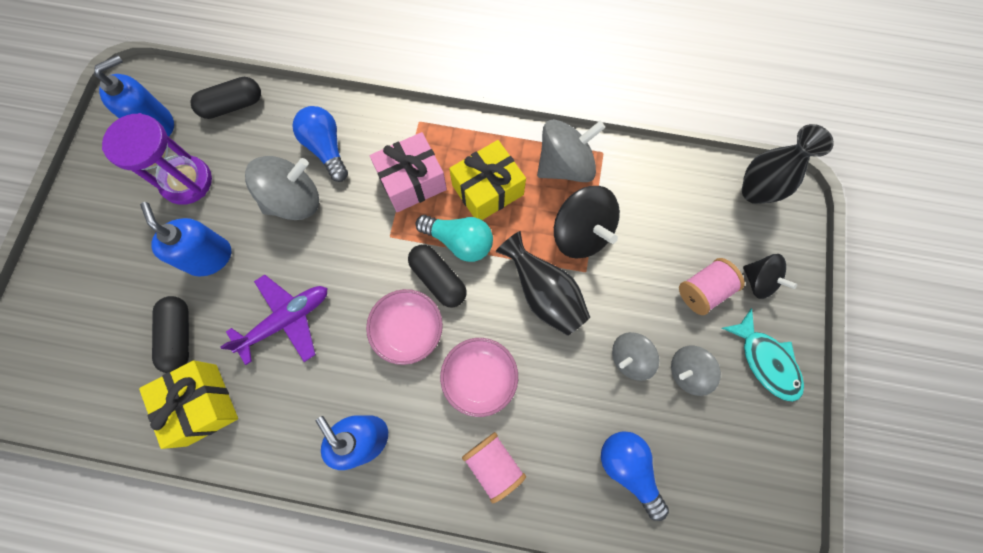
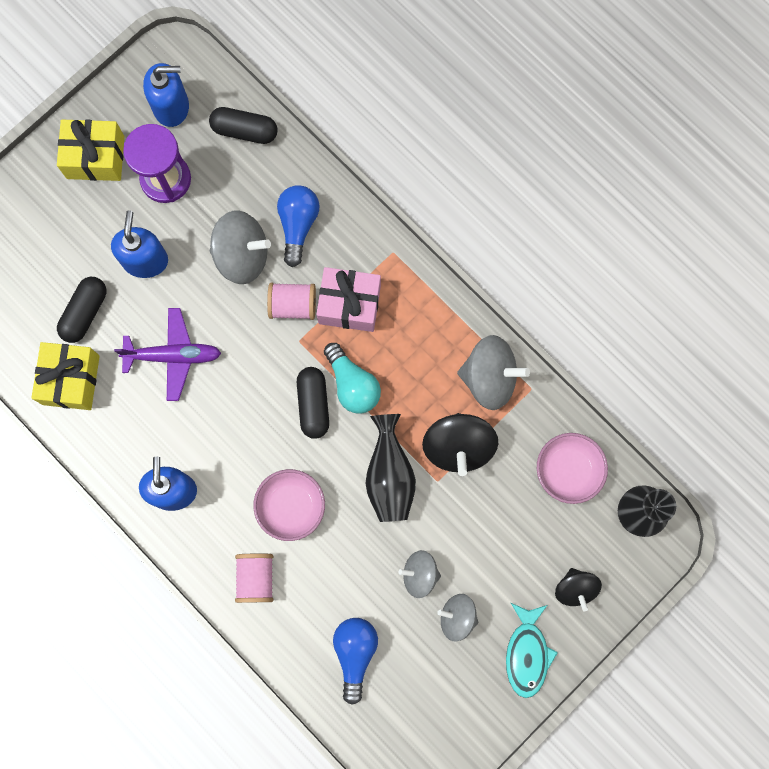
camera: 35 degrees right, 5 degrees up
pink bowl [366,289,443,365] -> pink bowl moved to [537,433,608,504]
yellow gift [449,140,526,220] -> yellow gift moved to [57,120,124,181]
pink spool [679,258,745,315] -> pink spool moved to [267,283,316,320]

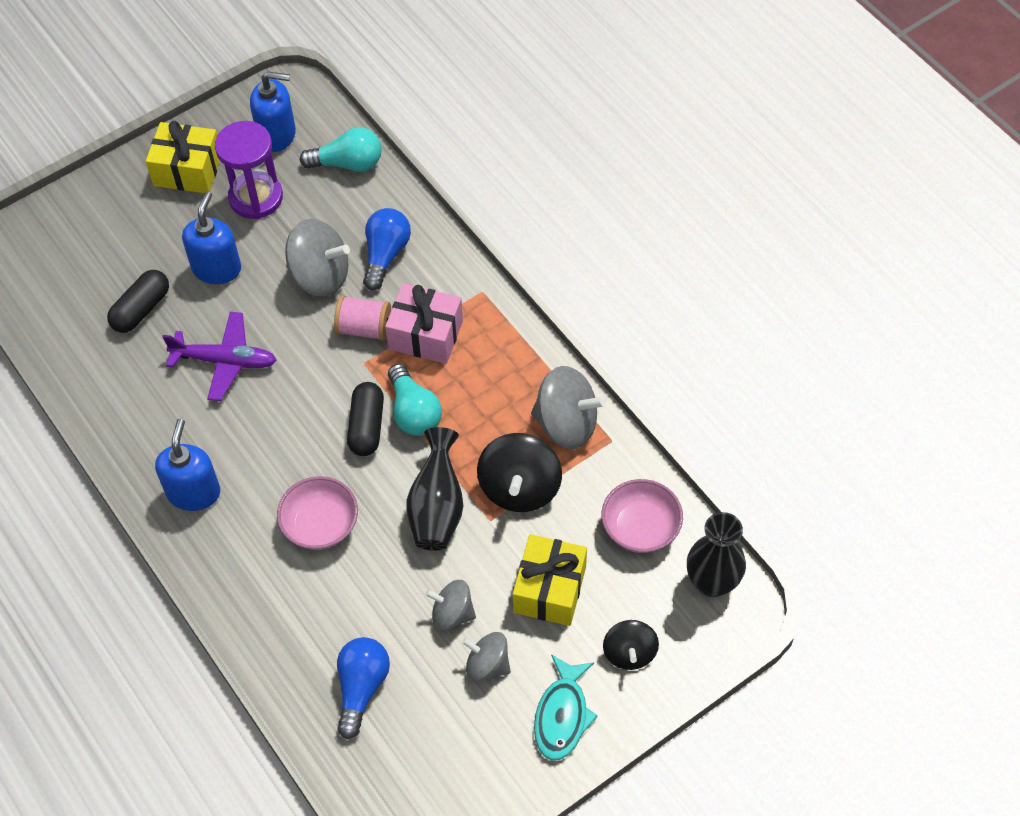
camera: 10 degrees right, 20 degrees down
yellow gift [31,342,100,410] -> yellow gift moved to [513,534,587,626]
black capsule [209,107,278,144] -> turquoise light bulb [300,127,382,172]
pink spool [235,554,273,603] -> none

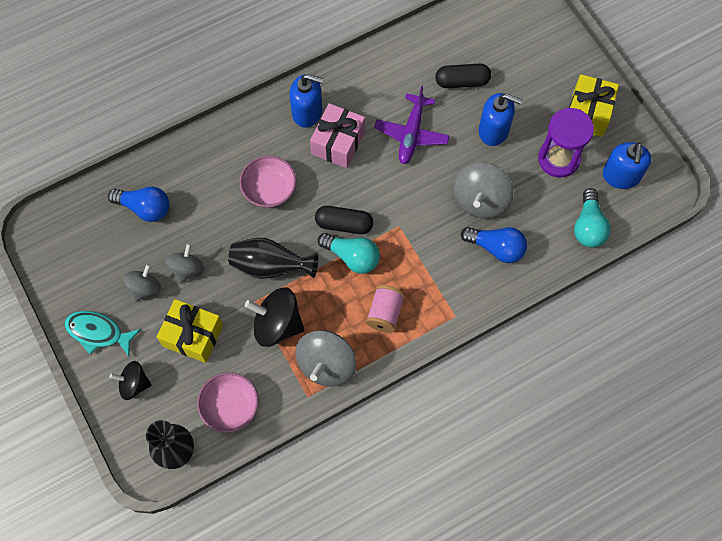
camera: 95 degrees right, 10 degrees up
black capsule [107,270,169,333] -> black capsule turned 45 degrees counterclockwise [435,63,491,88]
pink spool [334,295,391,341] -> pink spool moved to [366,285,406,333]
pink gift [385,283,463,364] -> pink gift moved to [310,103,365,168]
turquoise light bulb [388,364,442,436] -> turquoise light bulb turned 135 degrees counterclockwise [318,233,380,274]

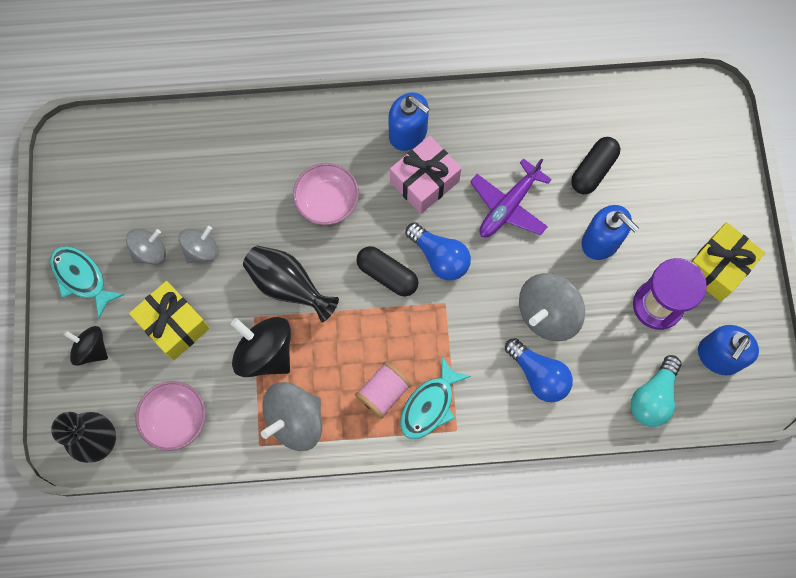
camera: 25 degrees right, 5 degrees up
blue light bulb [108,187,170,222] -> blue light bulb moved to [406,223,471,280]
turquoise light bulb [318,233,380,274] -> none
black capsule [435,63,491,88] -> black capsule turned 75 degrees counterclockwise [571,137,620,194]
none -> turquoise fish [400,357,471,439]

